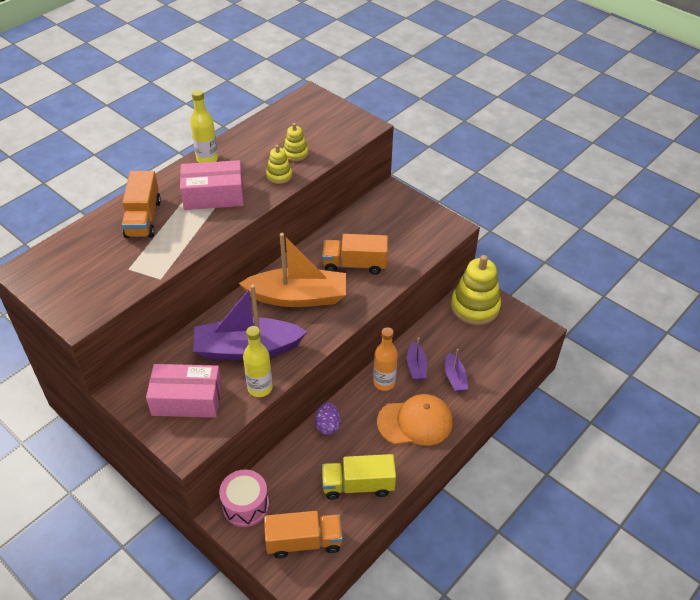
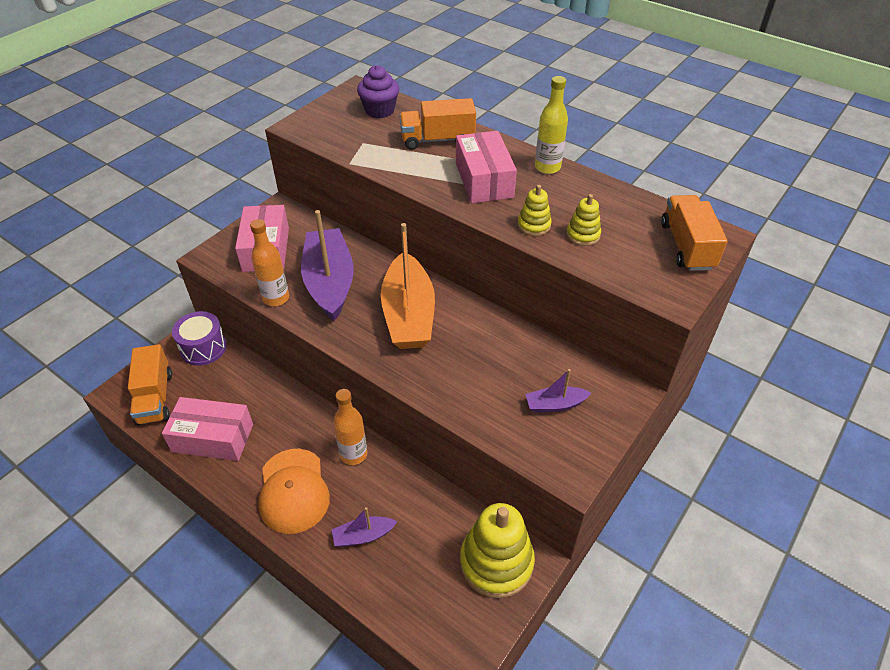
camera: 85 degrees right, 0 degrees up
pink drum [219,469,269,527] -> purple drum [172,311,227,366]
yellow bottle [243,326,273,397] -> orange bottle [250,219,289,306]
purple egg [315,402,340,435] -> none
orange truck [322,234,388,275] -> orange truck moved to [661,195,728,271]
yellow truck [322,454,396,500] -> pink box [162,397,253,461]
purple boat [407,337,427,380] -> purple boat moved to [525,369,591,412]
none -> purple cupcake [357,65,399,118]

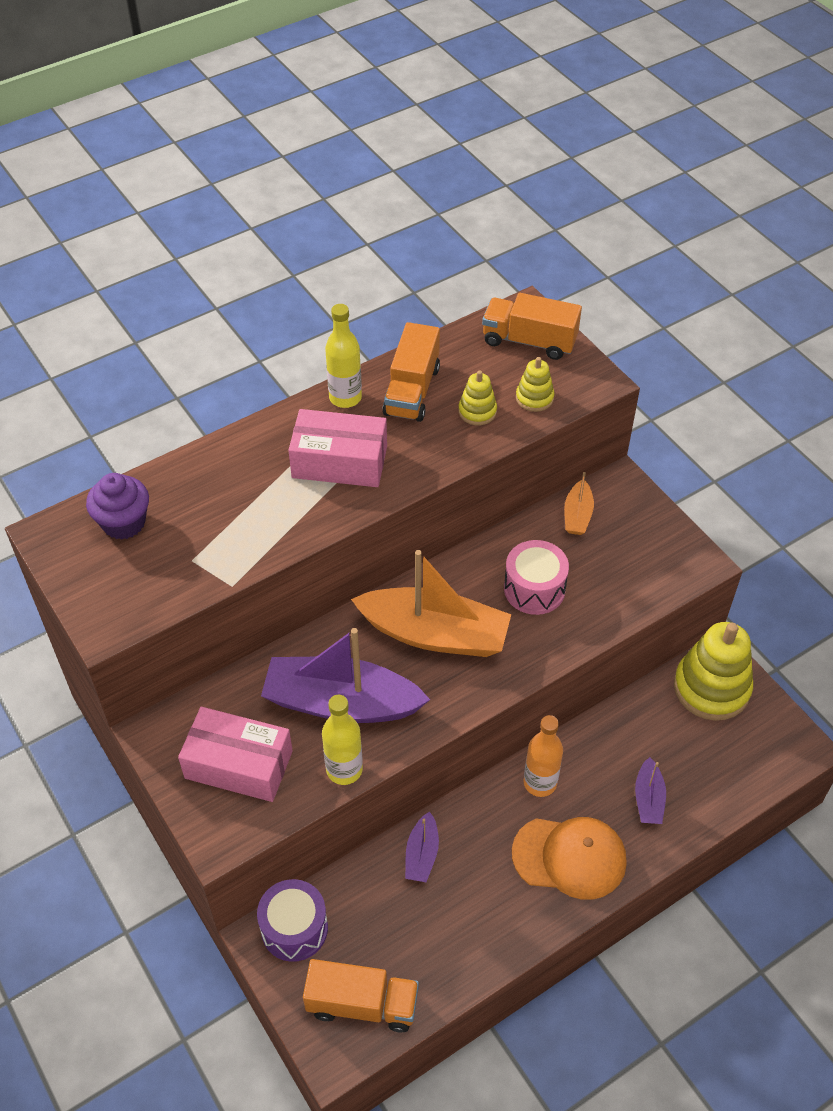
camera: 70 degrees left, 5 degrees up
pink box [162,397,253,461] -> none
orange bottle [250,219,289,306] -> yellow bottle [322,695,363,785]
orange truck [399,98,476,150] -> orange truck moved to [383,322,440,422]
yellow stacking toy [518,185,552,236] -> yellow stacking toy moved to [516,357,554,412]
purple boat [525,369,591,412] -> purple boat moved to [405,811,439,882]
none -> pink drum [504,540,569,615]
none -> orange boat [564,472,594,535]

